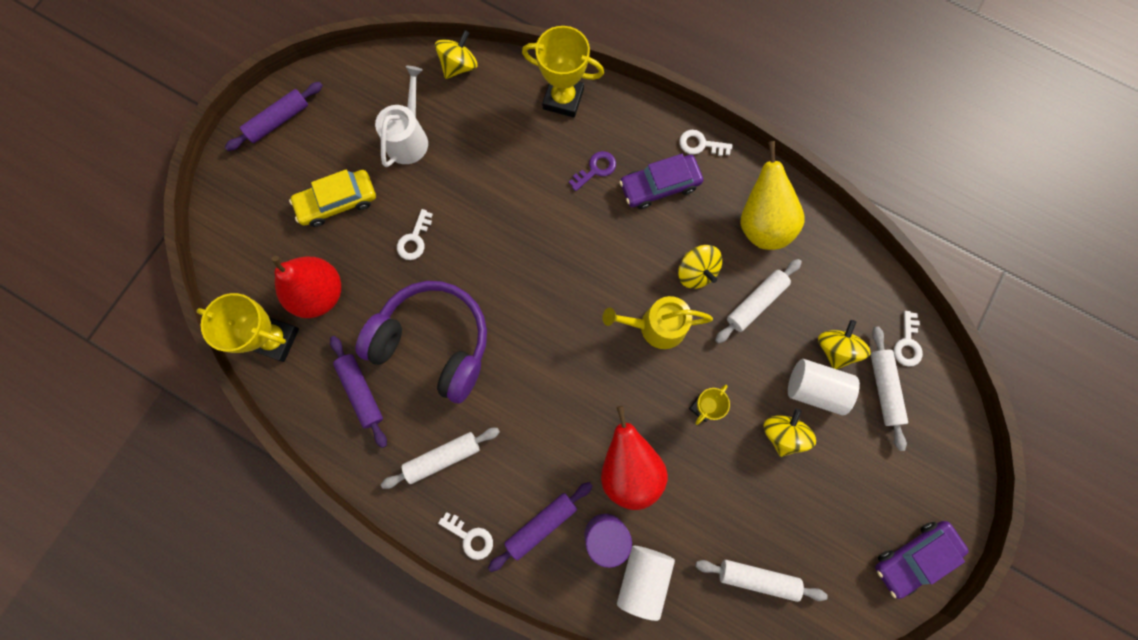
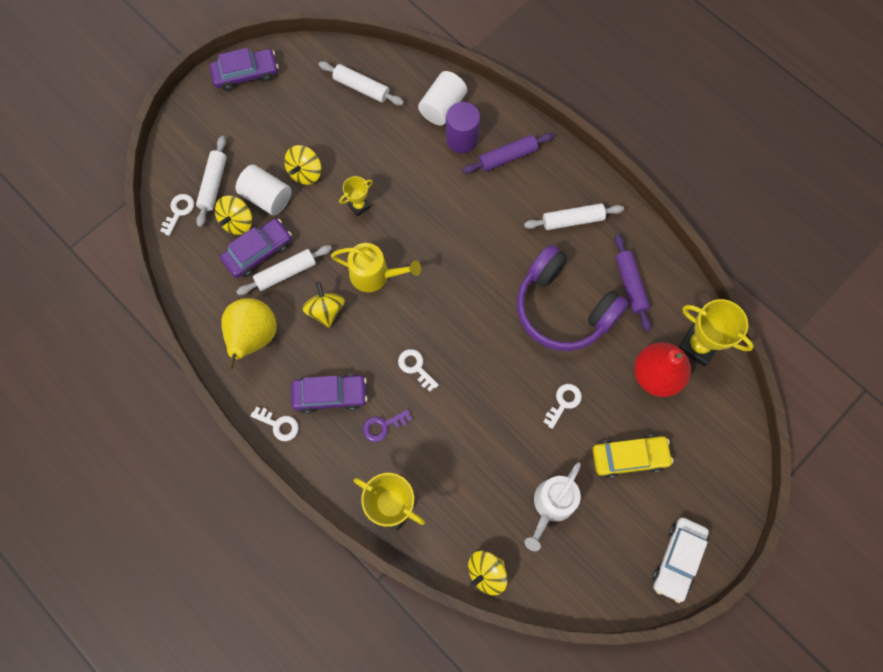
camera: 165 degrees left, 5 degrees down
purple rolling pin [225,82,323,151] -> white car [652,518,709,603]
white key [438,512,493,560] -> white key moved to [398,349,439,391]
red pear [601,406,668,510] -> none
none -> purple car [220,218,292,278]

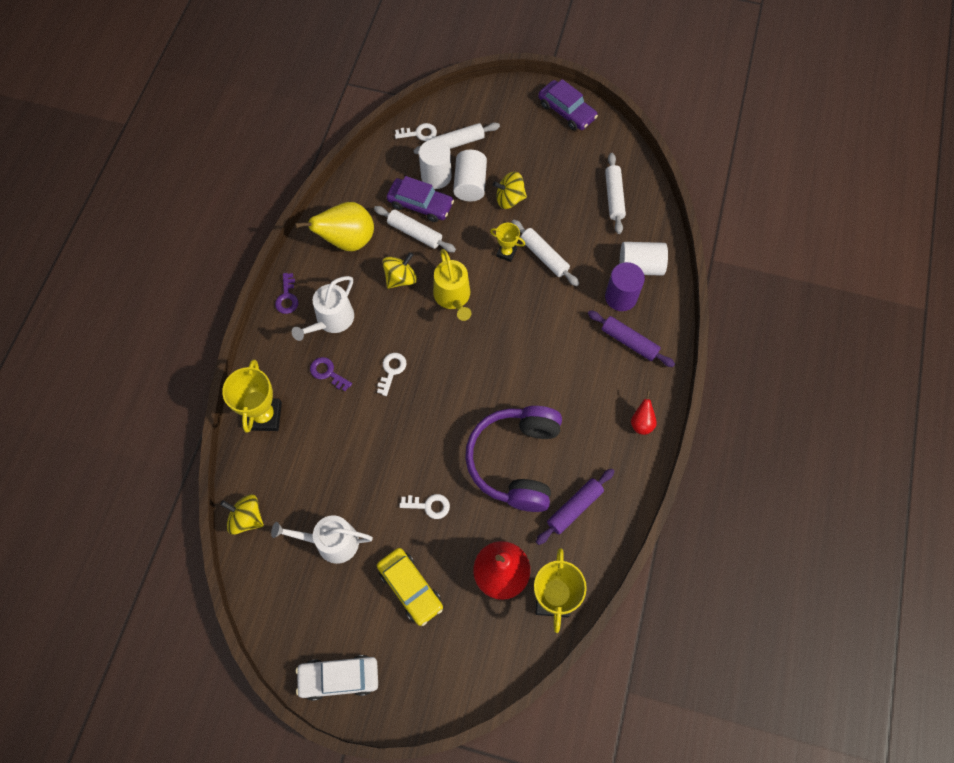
camera: 60 degrees right, 5 degrees down
yellow spinning top [215,196,252,235] -> white cylinder [419,139,452,189]
white key [251,407,299,441] -> purple key [275,273,298,314]
purple car [291,374,368,414] -> white watering can [292,276,354,341]
white rolling pin [524,203,624,230] -> white rolling pin moved to [511,220,579,286]
none -> red pear [631,391,657,435]

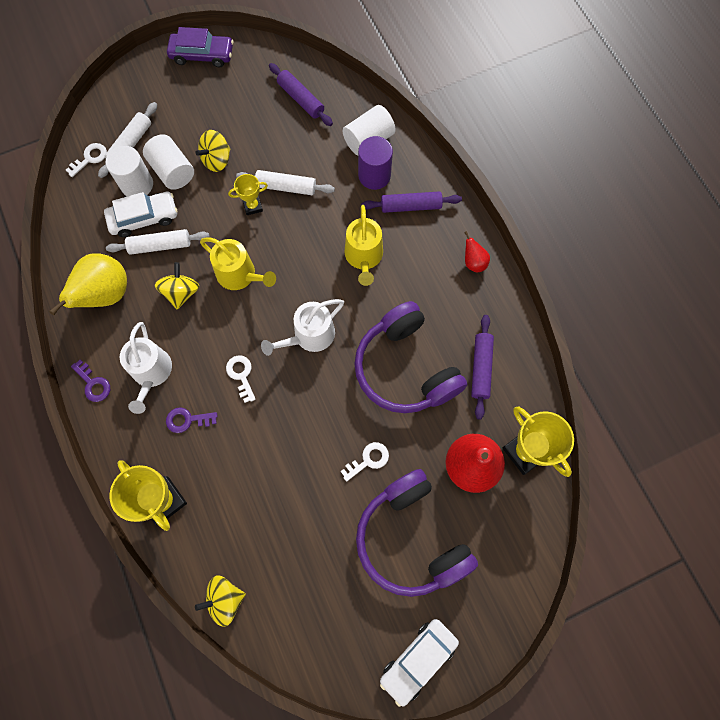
camera: 40 degrees left, 5 degrees up
white watering can [271,515,373,564] -> white watering can moved to [261,299,344,356]
yellow car [377,548,443,626] -> purple headphones [356,469,478,597]
purple car [387,176,454,222] -> white car [104,192,177,237]
white rolling pin [605,153,626,234] -> purple rolling pin [269,63,333,126]
none -> yellow watering can [344,205,383,286]

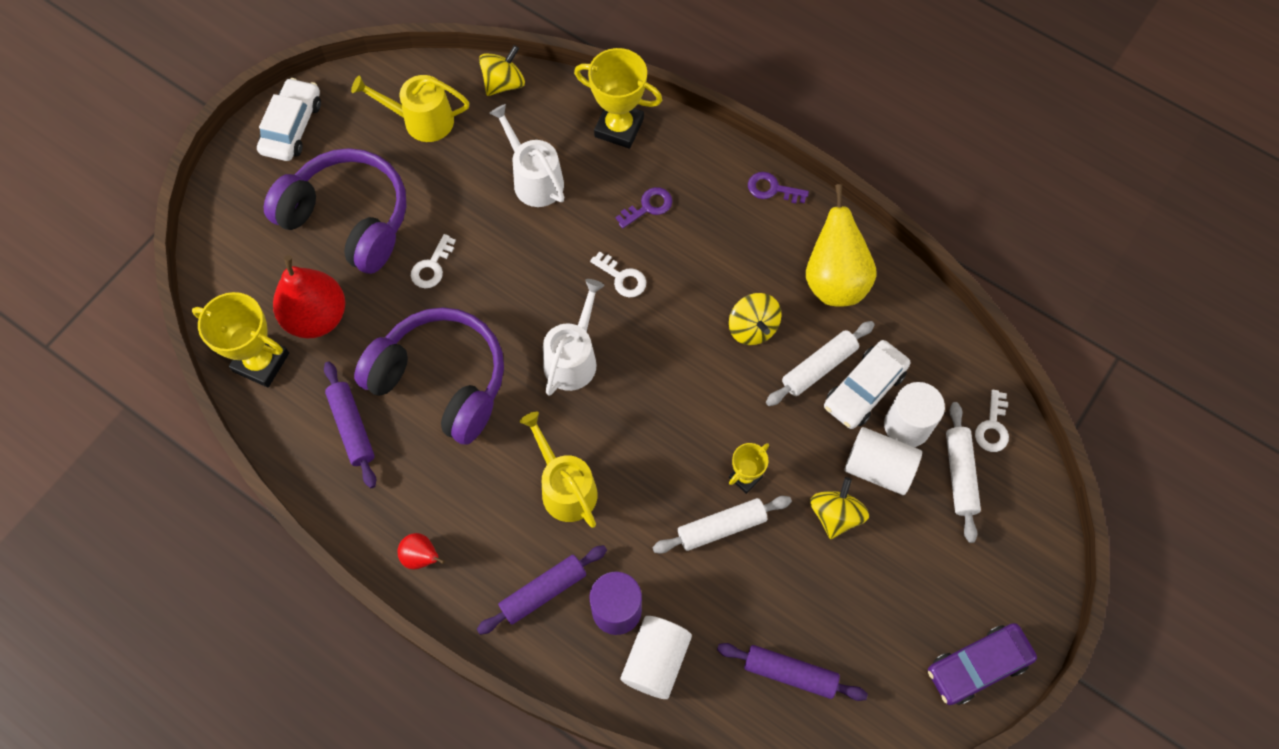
camera: 150 degrees right, 5 degrees down
white watering can [120,322,172,414] -> white watering can moved to [489,104,564,207]
yellow watering can [200,237,276,290] -> yellow watering can moved to [351,75,469,142]

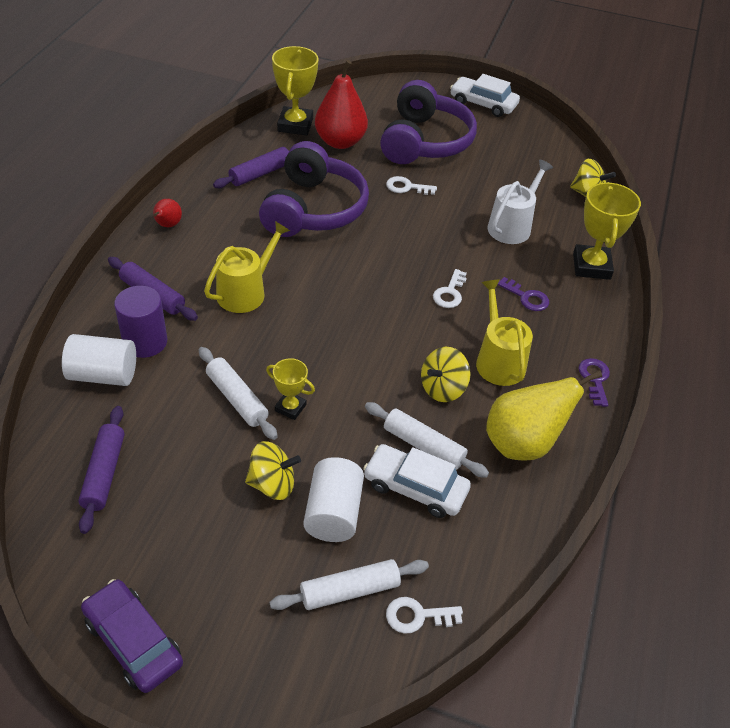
camera: 70 degrees right, 20 degrees down
white car [257,78,321,161] -> white car turned 150 degrees counterclockwise [450,74,520,117]
yellow watering can [351,75,469,142] -> yellow watering can moved to [476,280,533,386]
white watering can [543,279,605,396] -> none
white cylinder [884,382,945,447] -> none

